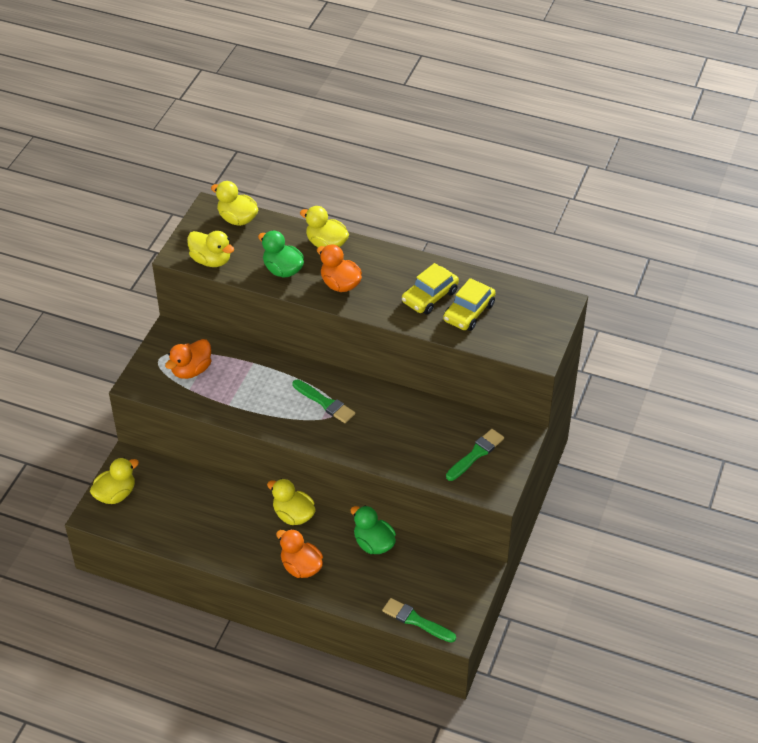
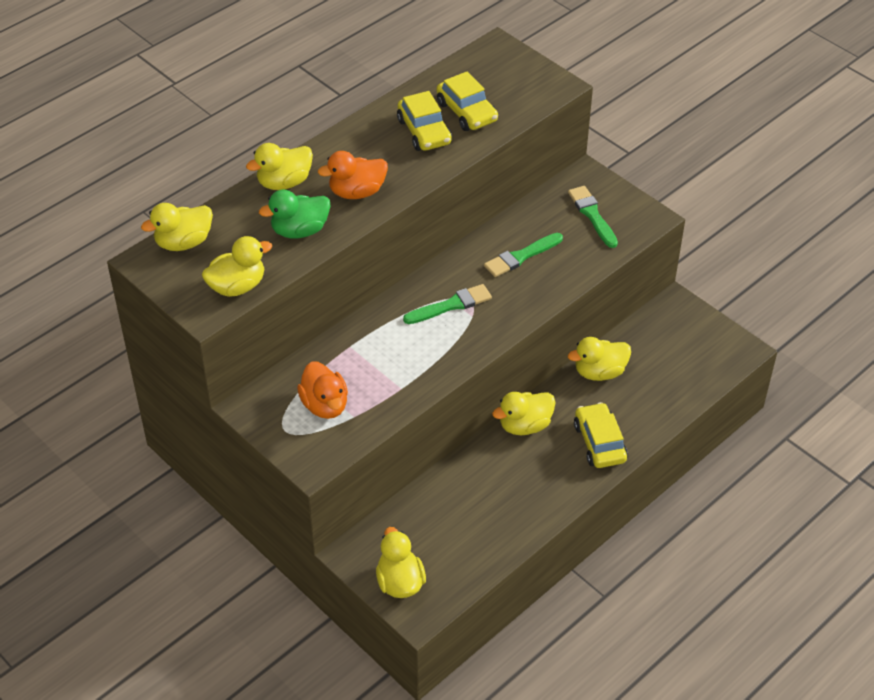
camera: 65 degrees left, 0 degrees up
orange duck [276,529,323,578] -> yellow car [574,402,628,468]
green duck [350,506,396,554] -> yellow duck [568,337,631,381]
green brush [382,598,456,643] -> green brush moved to [484,233,563,277]

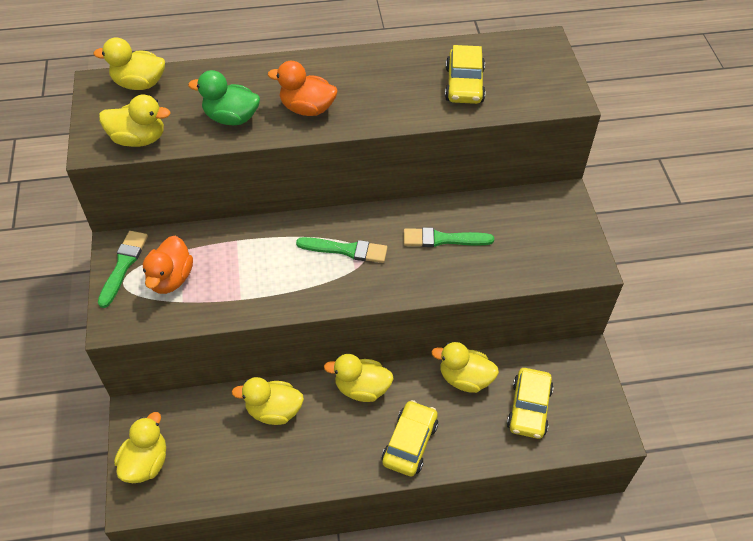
camera: 35 degrees right, 5 degrees up
yellow duck [246,143,313,190] -> yellow duck moved to [232,377,304,425]
yellow car [397,91,452,151] -> yellow car moved to [507,368,553,439]
green brush [568,186,618,248] -> green brush moved to [98,231,148,308]

